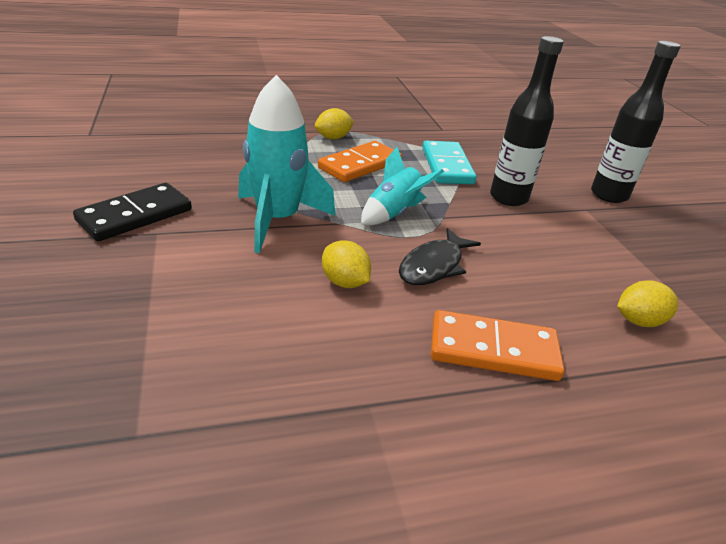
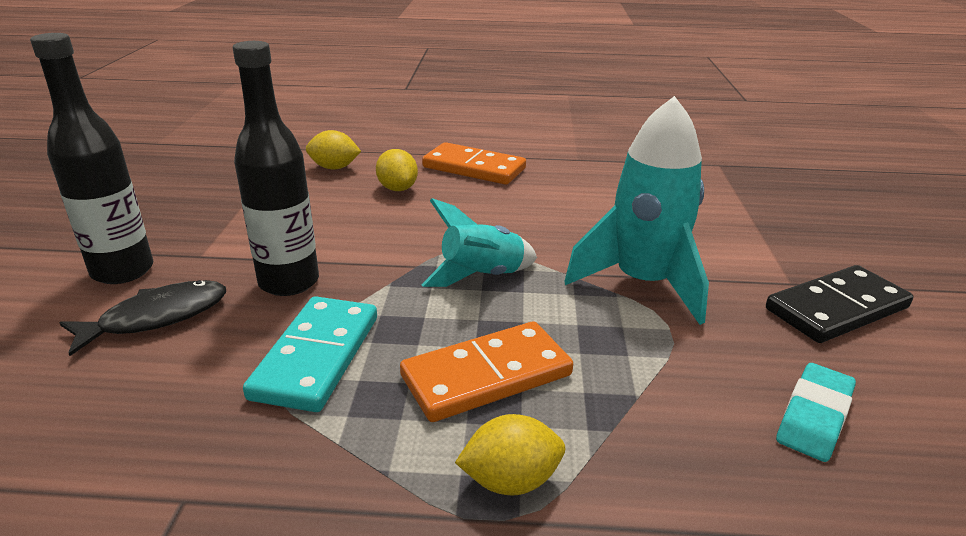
camera: 160 degrees left, 5 degrees down
yellow lemon [322,240,371,288] -> yellow lemon moved to [376,149,418,191]
black fish [399,228,481,285] -> black fish moved to [59,280,226,356]
none -> turquoise eraser [776,363,856,462]

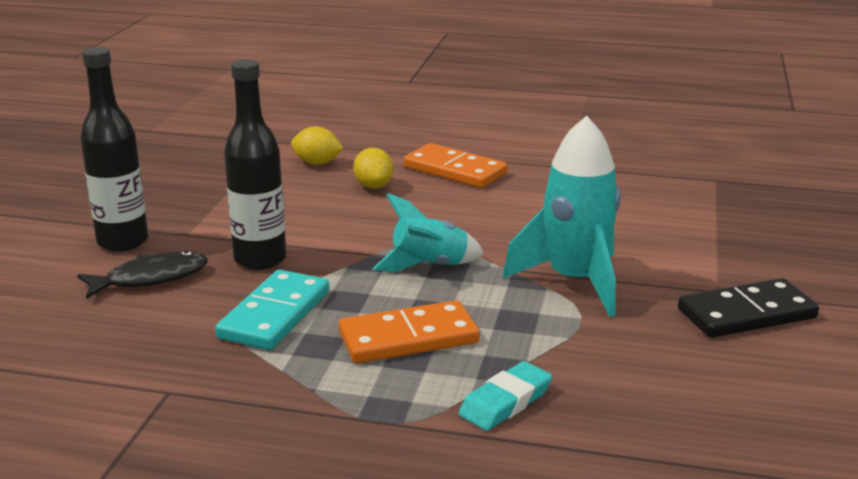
camera: 10 degrees right, 5 degrees down
yellow lemon [455,414,565,495] -> none
turquoise eraser [776,363,856,462] -> turquoise eraser moved to [458,361,552,431]

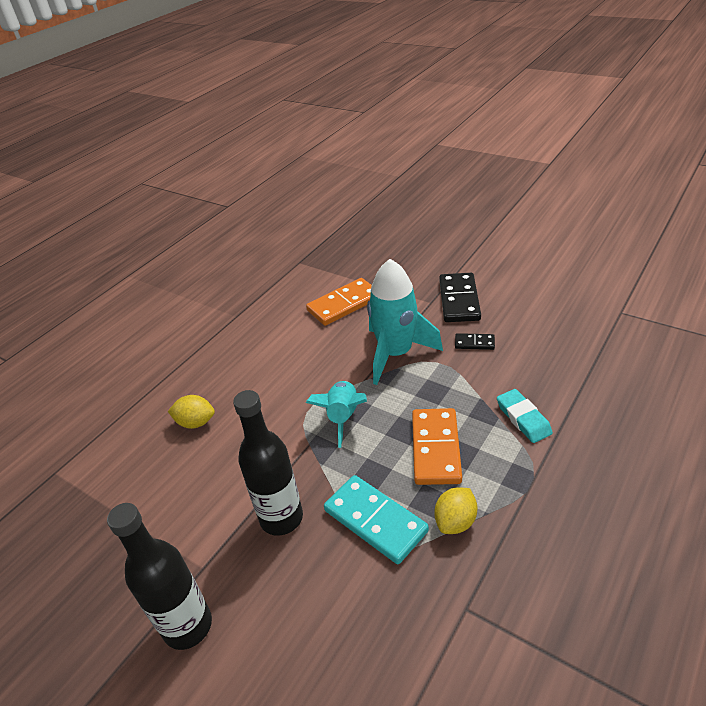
camera: 65 degrees left, 15 degrees up
black fish [77,251,208,299] -> none
yellow lemon [291,126,344,165] -> yellow lemon moved to [434,487,477,534]
orange domino [403,143,508,188] -> orange domino moved to [306,278,372,326]
none -> black domino [455,333,495,350]

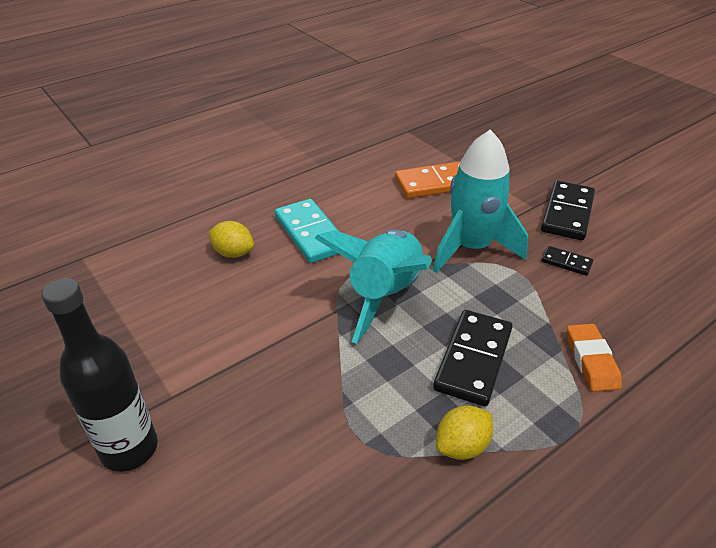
camera: 15 degrees right, 0 degrees up
black bottle [233,390,303,536] -> none
turquoise rocket [306,381,367,448] -> turquoise rocket [314,229,432,344], size x1.60
turquoise domino [324,475,429,564] -> turquoise domino moved to [275,199,339,263]
orange domino [412,408,462,485] -> black domino [433,310,513,406]
turquoise eraser [497,389,553,443] -> orange eraser [567,324,622,392]

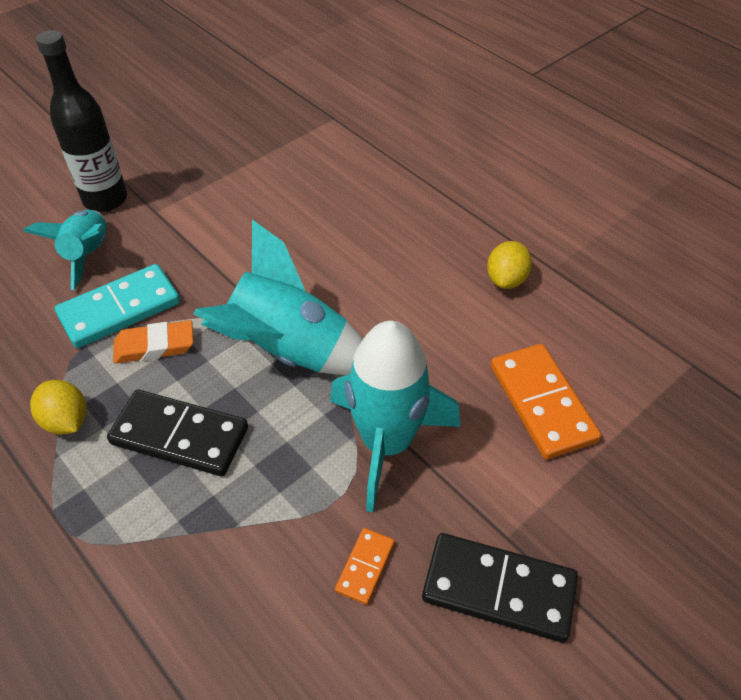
camera: 85 degrees right, 10 degrees up
yellow lemon [208,221,254,258] -> yellow lemon moved to [487,241,532,289]
turquoise domino [275,199,339,263] -> turquoise domino moved to [55,264,180,348]
black domino [542,246,593,276] -> orange domino [335,528,395,605]
orange eraser [567,324,622,392] -> orange eraser moved to [113,320,193,364]
none -> turquoise rocket [23,210,107,290]

